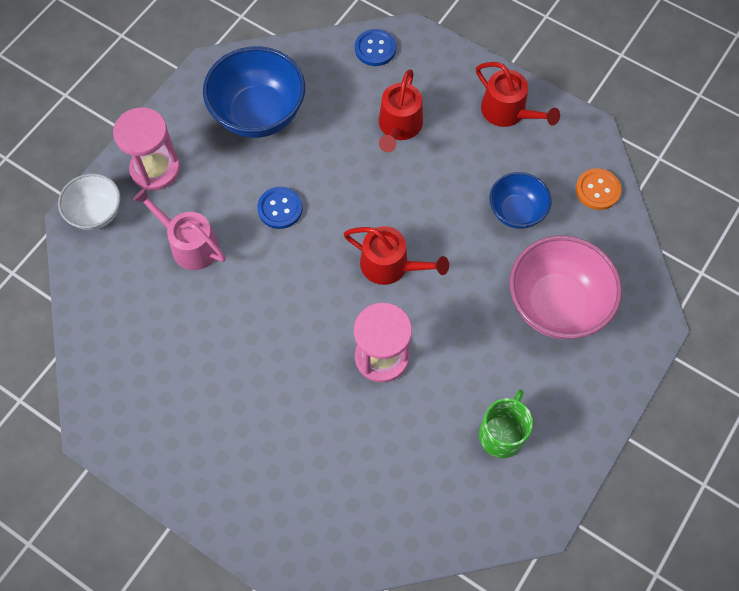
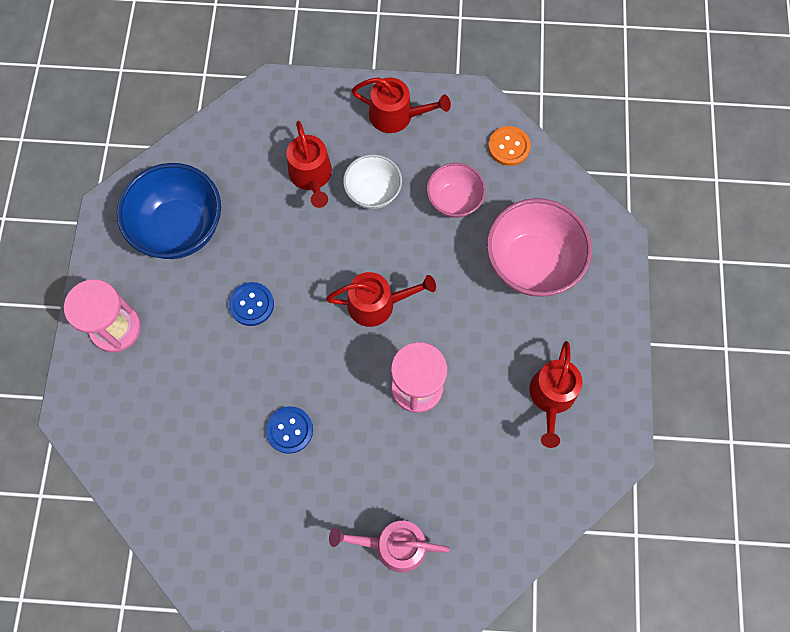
camera: 30 degrees left, 5 degrees up
white bowl [58,173,121,230] -> white bowl moved to [343,154,402,209]
pink watering can [133,188,226,270] -> pink watering can moved to [329,521,450,573]
blue button [355,29,396,66] -> blue button moved to [266,406,313,454]
green mug [479,389,533,458] -> red watering can [529,341,582,448]
blue bowl [489,172,552,229] -> pink bowl [427,163,486,218]

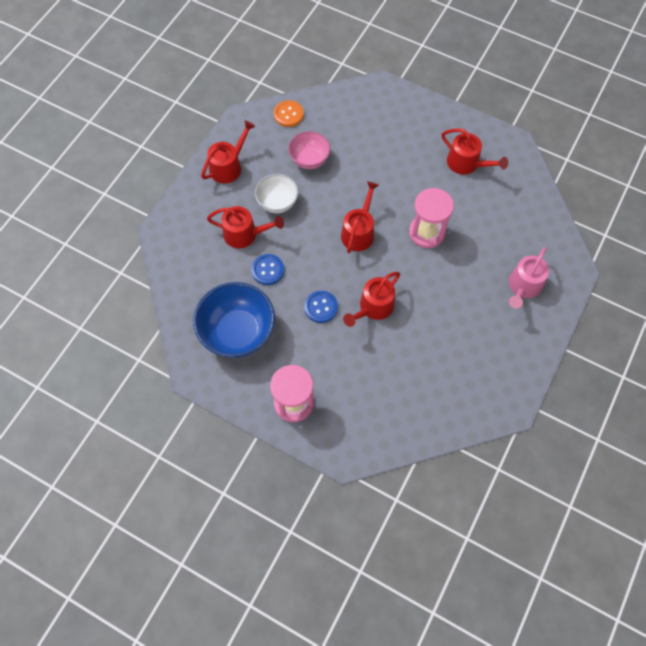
camera: 65 degrees left, 5 degrees down
blue button [266,406,313,454] -> blue button moved to [251,254,284,285]
pink bowl [487,198,592,297] -> none
none -> red watering can [343,272,400,327]

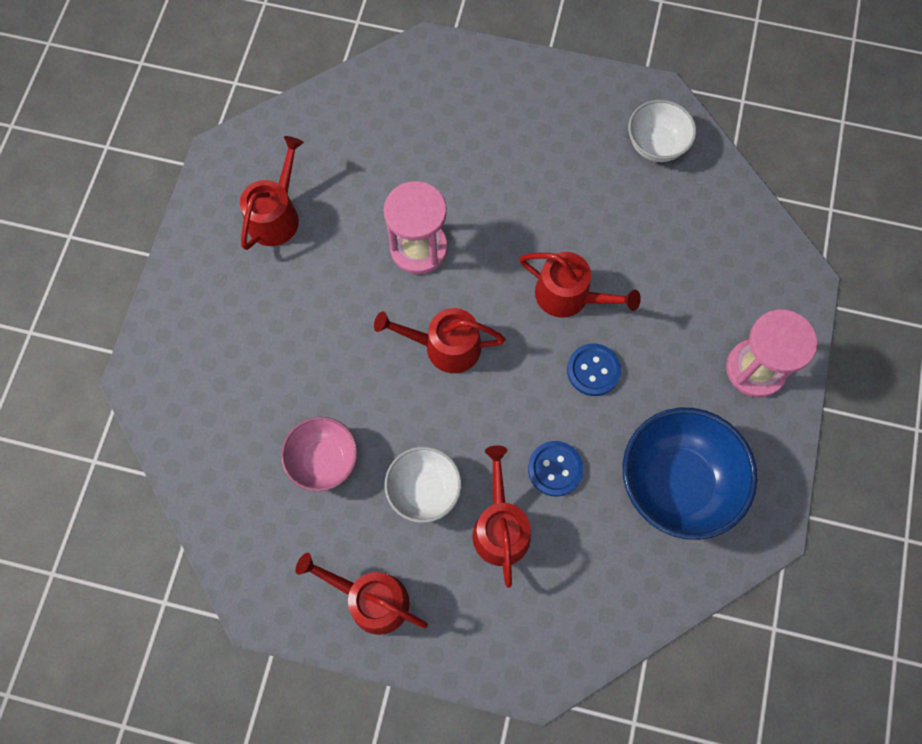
camera: 105 degrees left, 5 degrees up
orange button [274,100,304,127] -> none
pink watering can [509,247,549,309] -> none
none -> white bowl [628,99,696,162]

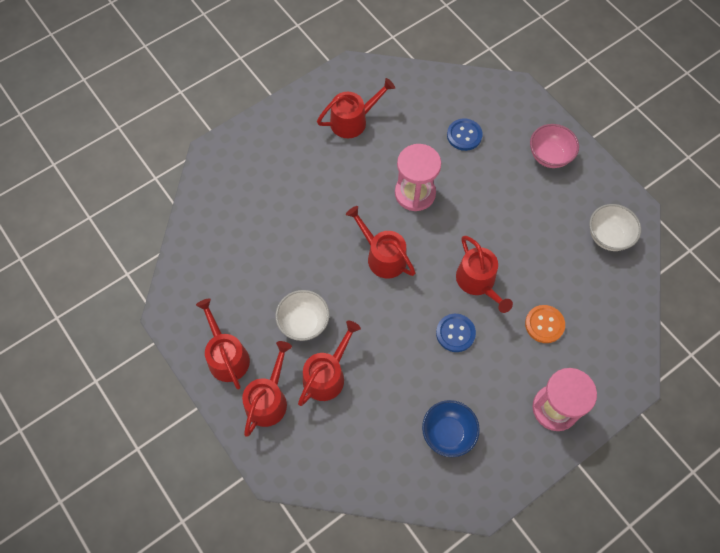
camera: 40 degrees right, 5 degrees down
pink bowl [281,417,358,492] -> pink bowl moved to [530,124,579,168]
blue button [528,441,584,497] -> blue button moved to [447,118,483,151]
blue bowl [622,407,757,540] -> blue bowl [422,400,480,457], size x0.59
none -> red watering can [242,341,292,437]
none -> orange button [525,305,565,343]

